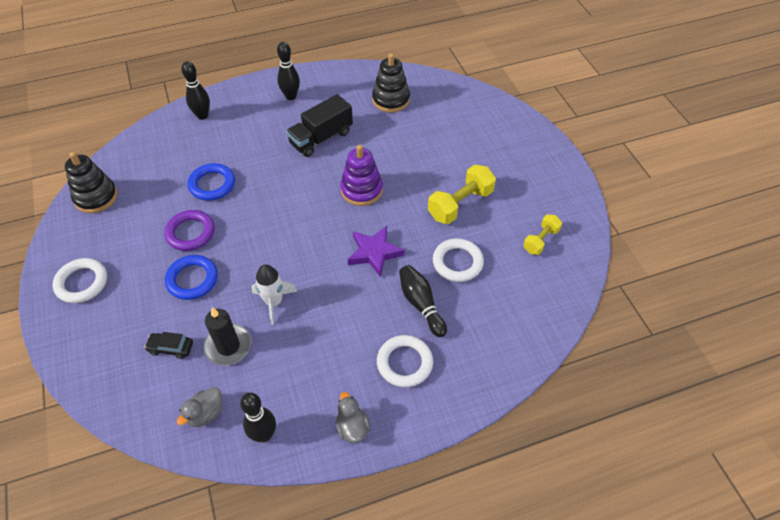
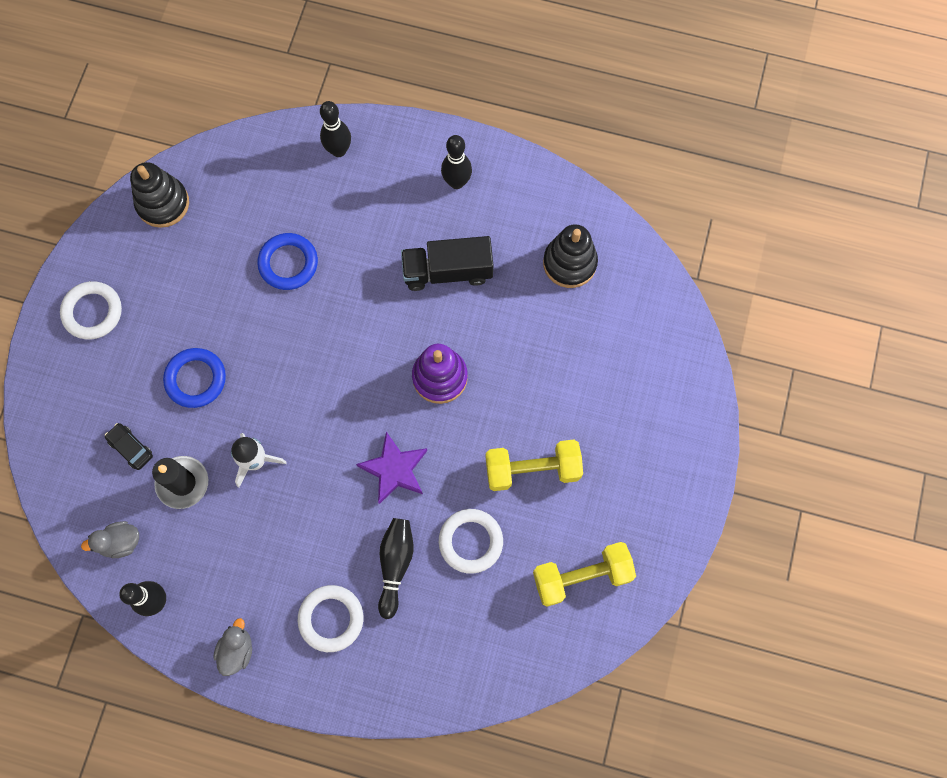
camera: 35 degrees right, 20 degrees up
purple ring [164,210,215,251] -> none
yellow dumbbell [523,214,562,255] -> yellow dumbbell [533,542,636,607], size x1.64

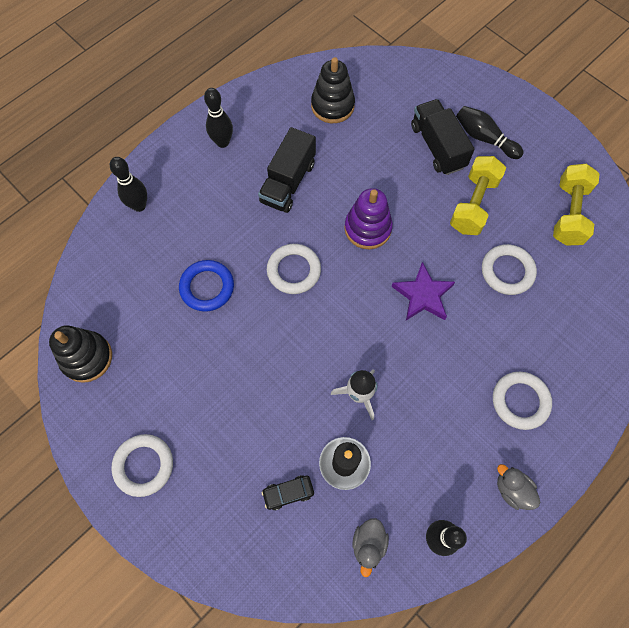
camera: 60 degrees left, 5 degrees down
blue ring [163,348,226,408] -> none
black bowling pin [378,518,413,619] -> black bowling pin moved to [456,106,524,159]
none -> white ring [267,244,321,294]
none -> black truck [411,99,475,175]

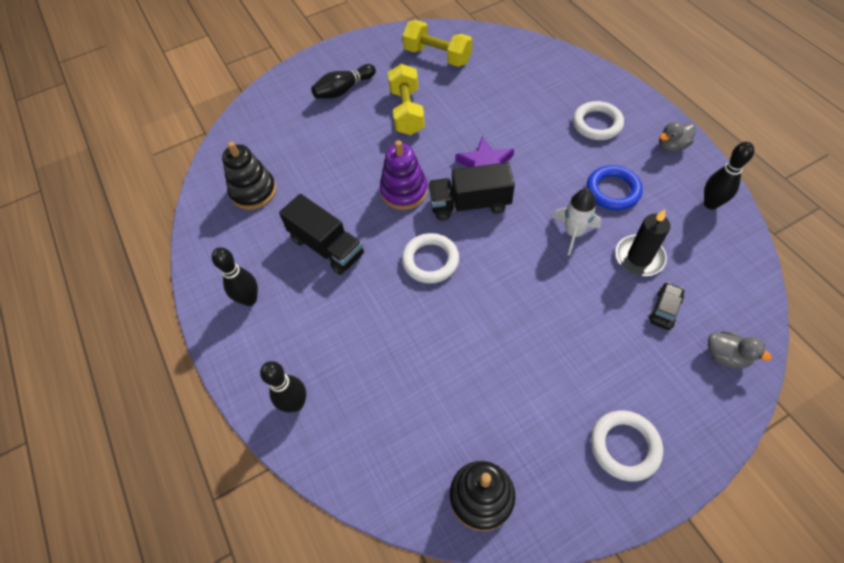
camera: 70 degrees left, 10 degrees down
blue ring [179,260,234,312] -> blue ring moved to [587,165,642,210]
black car [262,475,314,510] -> black car turned 150 degrees counterclockwise [649,282,684,330]
grey duck [353,518,389,577] -> grey duck moved to [708,331,772,369]
black truck [411,99,475,175] -> black truck moved to [428,162,515,221]
yellow dumbbell [450,156,506,235] -> yellow dumbbell turned 45 degrees clockwise [388,64,425,135]
white ring [482,244,537,295] -> none

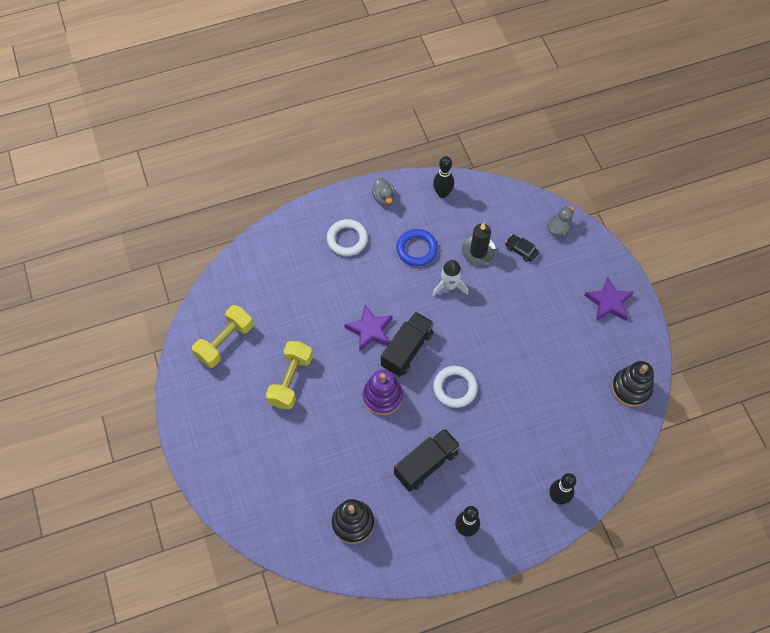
camera: 85 degrees left, 5 degrees up
black bowling pin [311,64,376,98] -> none
yellow dumbbell [388,64,425,135] -> yellow dumbbell turned 75 degrees counterclockwise [266,341,313,409]
black truck [428,162,515,221] -> black truck turned 150 degrees counterclockwise [381,312,434,377]
white ring [591,411,663,481] -> purple star [584,277,633,321]

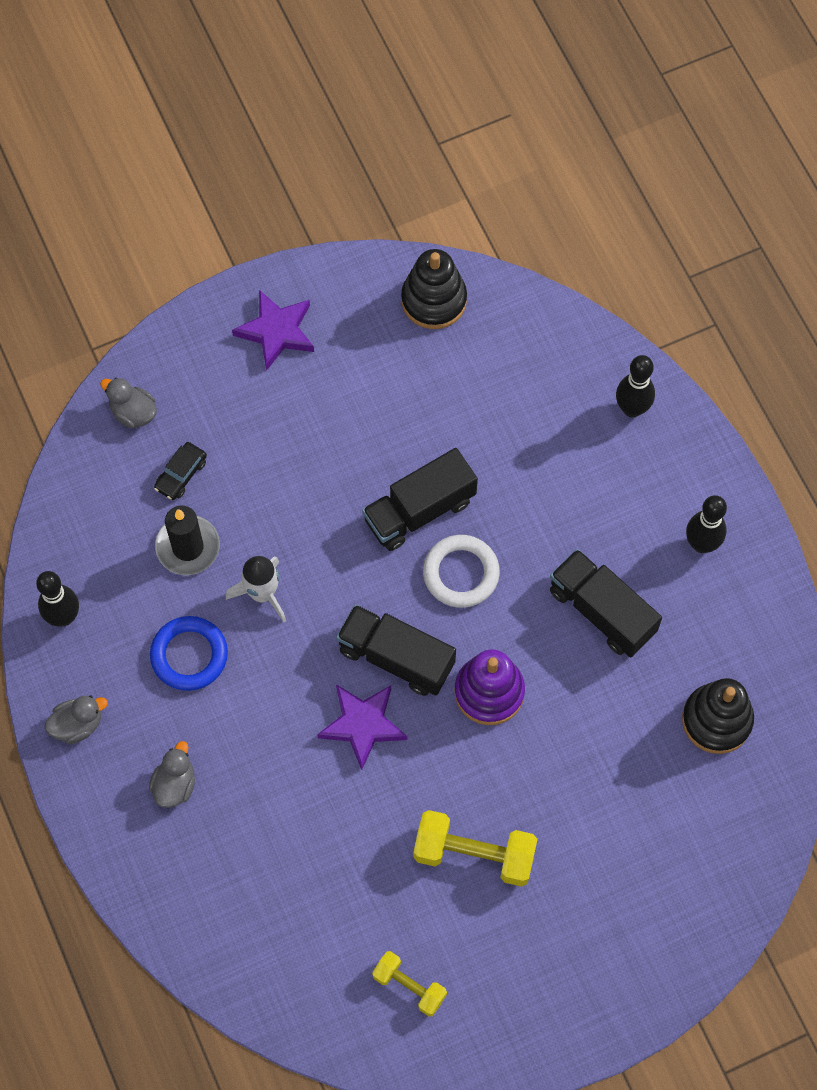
camera: 95 degrees left, 5 degrees up
yellow dumbbell [192,305,253,368] -> yellow dumbbell [372,951,447,1016], size x0.61
white ring [327,219,368,256] -> grey duck [149,741,195,808]
none -> black truck [362,448,478,551]

